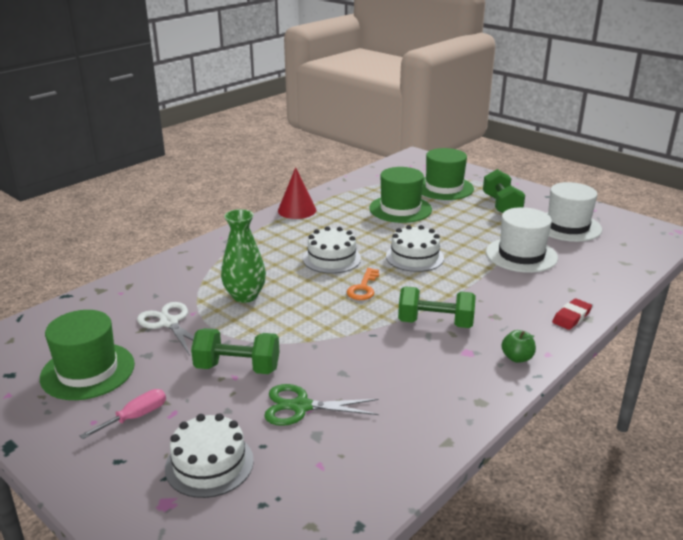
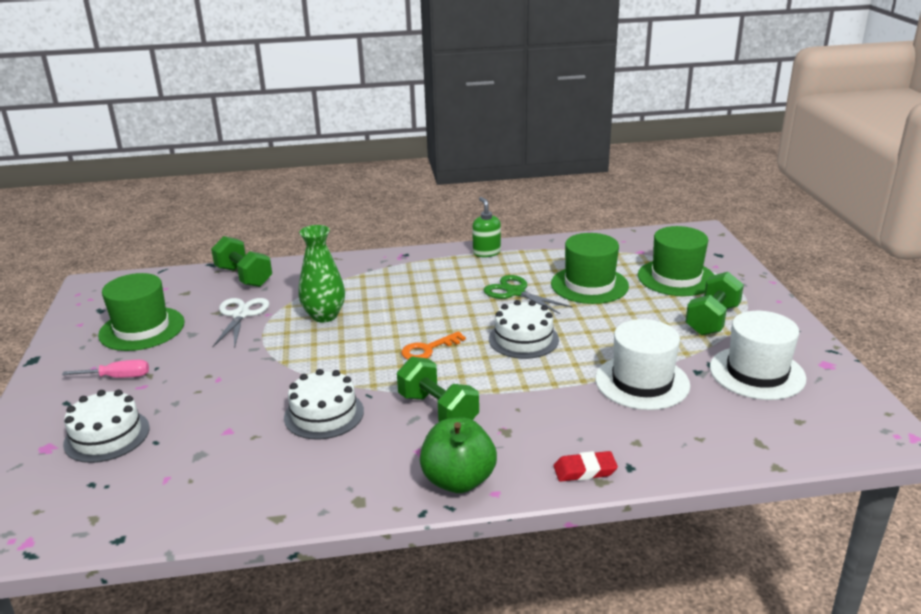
camera: 40 degrees right, 0 degrees up
green dumbbell [191,328,279,374] -> green dumbbell moved to [211,236,272,287]
green scissors [264,384,379,426] -> green scissors moved to [484,275,573,314]
red cone [278,167,316,219] -> green soap dispenser [472,197,501,257]
white cake [303,226,361,274] -> white cake moved to [284,369,364,440]
green apple [501,330,536,363] -> green apple [420,418,497,493], size x1.86

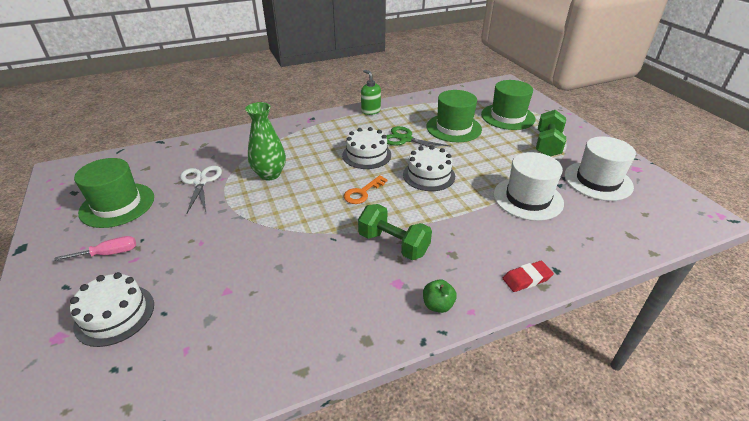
camera: 15 degrees left, 10 degrees up
green dumbbell [211,236,272,287] -> none
white cake [284,369,364,440] -> white cake moved to [342,127,391,169]
green apple [420,418,497,493] -> green apple [423,279,457,313], size x0.54

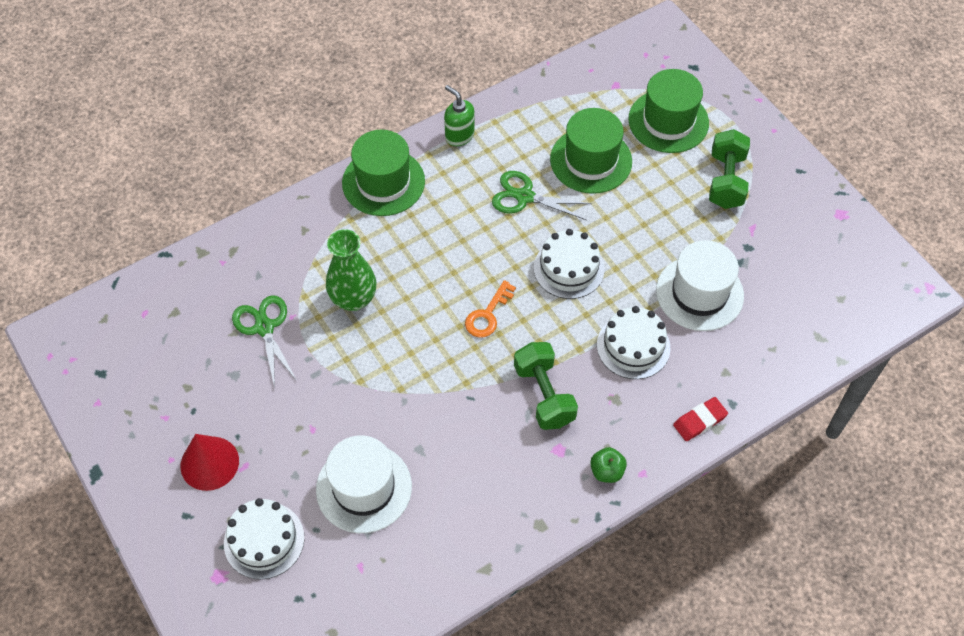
camera: 10 degrees left, 20 degrees up
pink screwdriver [54,236,136,261] -> red cone [180,434,239,491]
green hat [74,158,154,228] -> green hat moved to [342,130,425,216]
white scissors [180,166,222,214] -> green scissors [232,295,297,388]
white cake [342,127,391,169] -> white cake moved to [597,306,670,379]
green dumbbell [358,204,432,260] -> green dumbbell turned 45 degrees clockwise [514,342,578,430]
white hat [564,137,636,201] -> white hat moved to [316,435,412,533]

